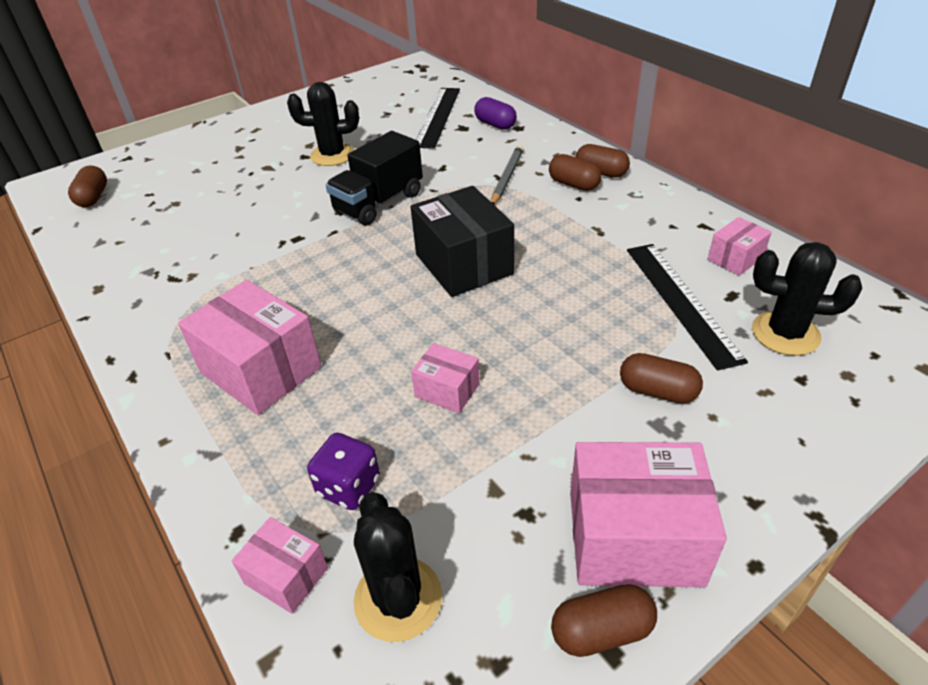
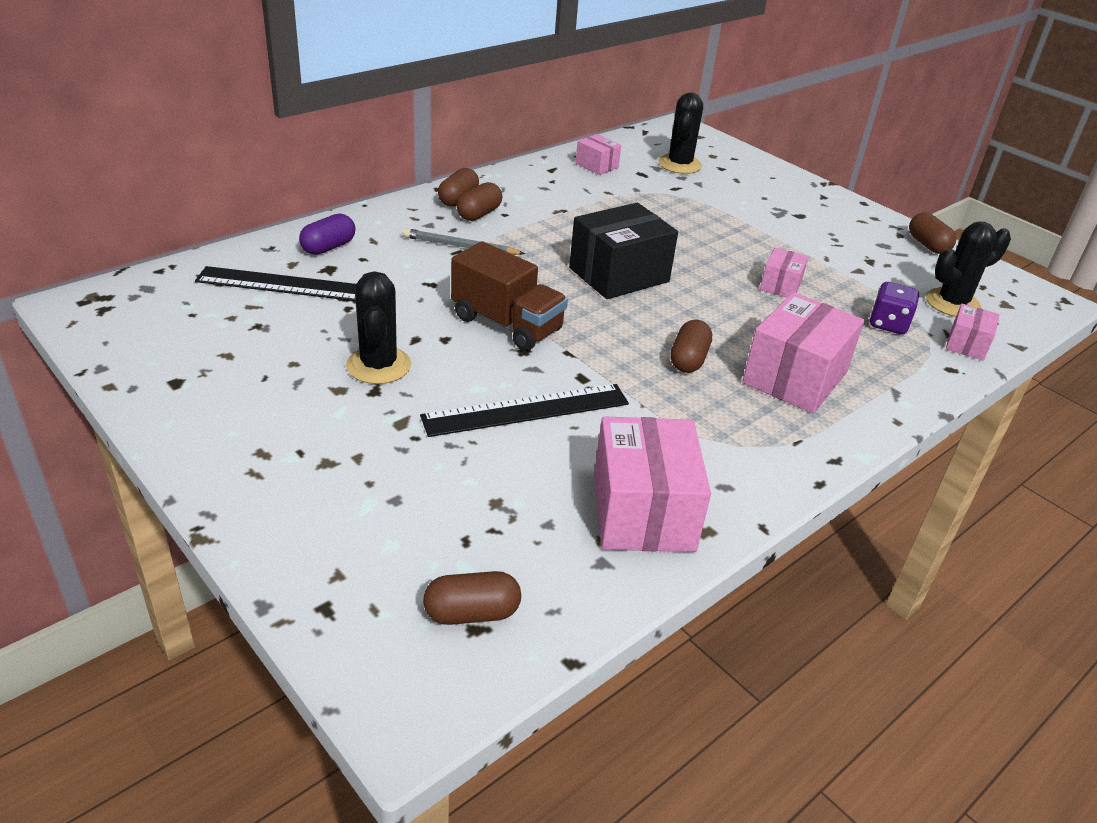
camera: 100 degrees left, 5 degrees down
black truck [326,131,423,225] -> brown truck [451,241,568,351]
pink box [570,442,727,587] -> pink box moved to [594,416,711,552]
brown capsule [620,353,703,403] -> brown capsule moved to [670,320,712,373]
black ruler [627,244,748,371] -> black ruler moved to [420,384,629,437]

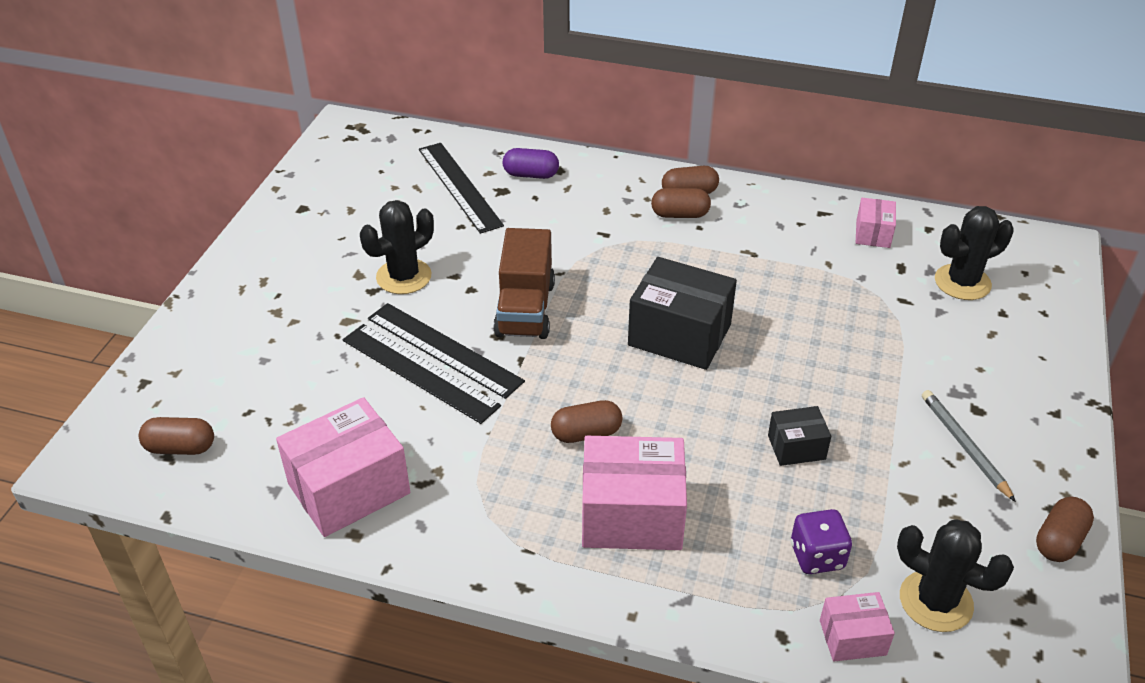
camera: 60 degrees right, 5 degrees up
grey pencil [403,228,525,255] -> grey pencil moved to [922,390,1016,502]
brown capsule [423,571,521,625] -> brown capsule turned 45 degrees counterclockwise [139,417,214,455]
pink box [760,247,809,297] -> black box [768,406,831,466]
none -> black ruler [368,303,525,399]

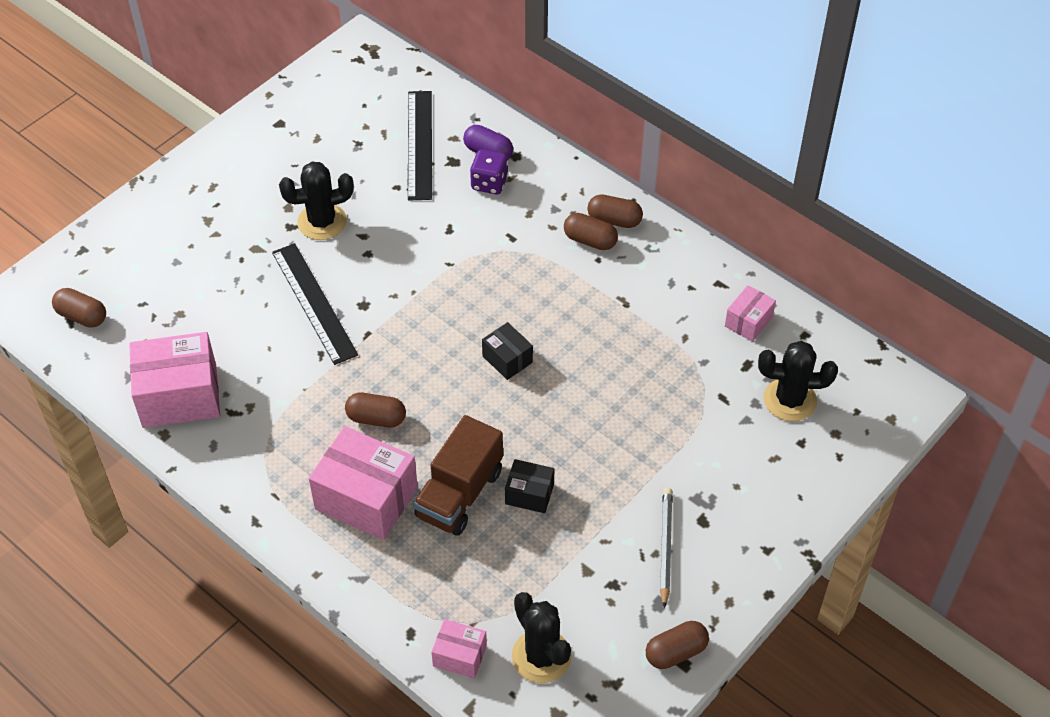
camera: 25 degrees right, 10 degrees up
black ruler [342,324,501,424] -> none
brown truck [493,228,555,339] -> brown truck moved to [413,415,503,535]
black box [628,257,737,370] -> black box [482,322,533,380], size x0.52
purple dice [791,509,852,574] -> purple dice moved to [470,149,509,194]

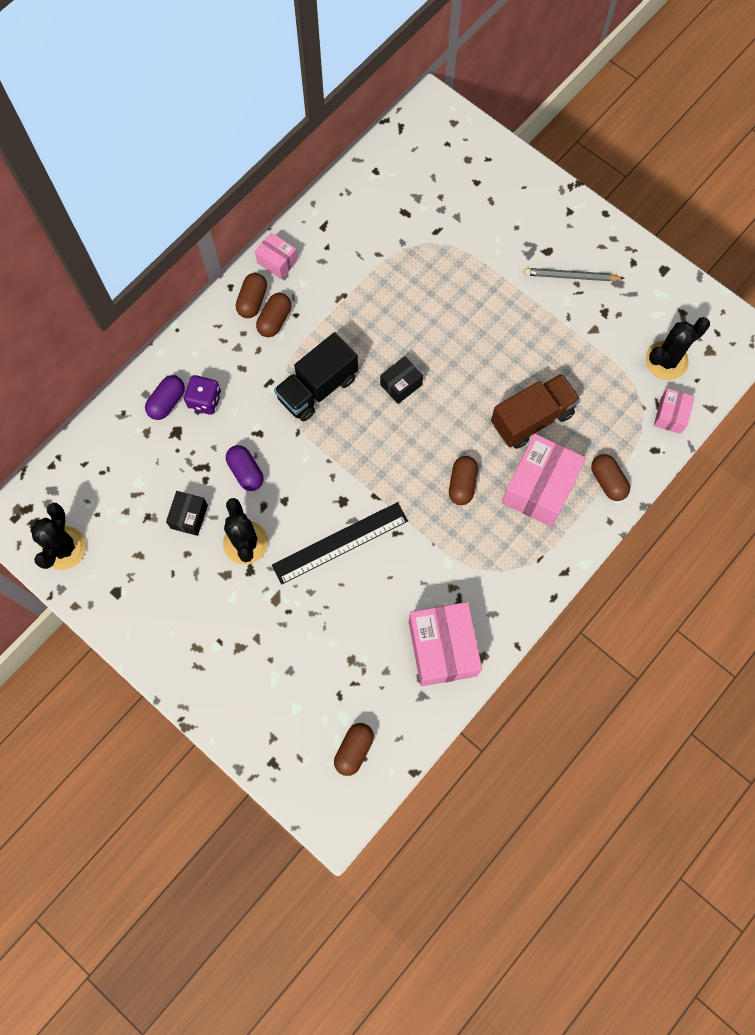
camera: 90 degrees left, 20 degrees up
black ruler [408,91,432,201] -> none
brown truck [413,415,503,535] -> brown truck turned 60 degrees counterclockwise [491,373,581,449]
black box [505,459,554,513] -> black box moved to [166,491,208,536]
brown capsule [646,621,709,669] -> brown capsule moved to [591,454,630,501]
pink box [725,285,776,342] -> pink box moved to [255,232,298,279]
black cactus [758,341,838,421] -> black cactus moved to [30,503,86,570]
none -> purple capsule [226,445,264,491]
none -> black truck [274,332,358,422]

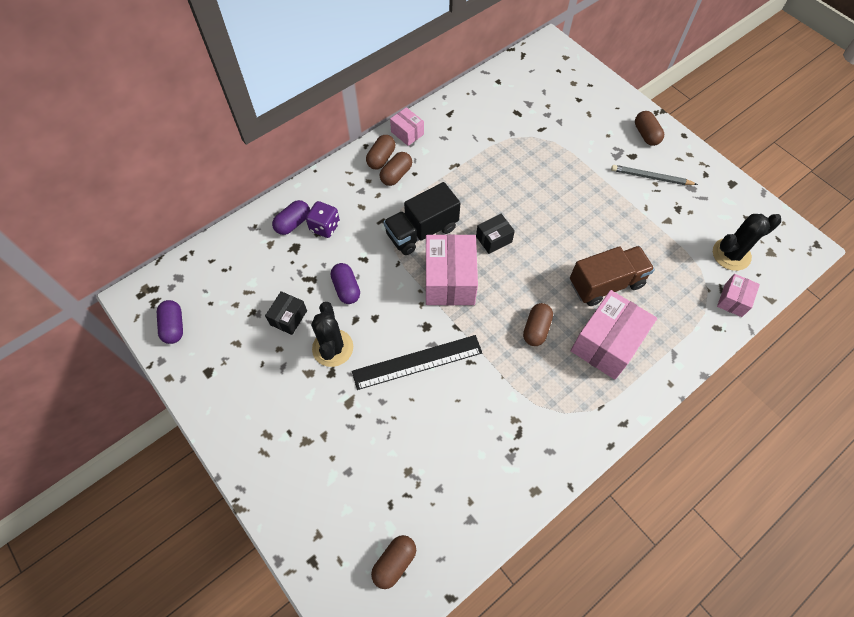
camera: 10 degrees right, 10 degrees down
black cactus [30,503,86,570] -> purple capsule [157,300,183,344]
pink box [409,602,482,686] -> pink box moved to [426,234,478,306]
brown capsule [591,454,630,501] -> brown capsule moved to [635,111,664,146]

